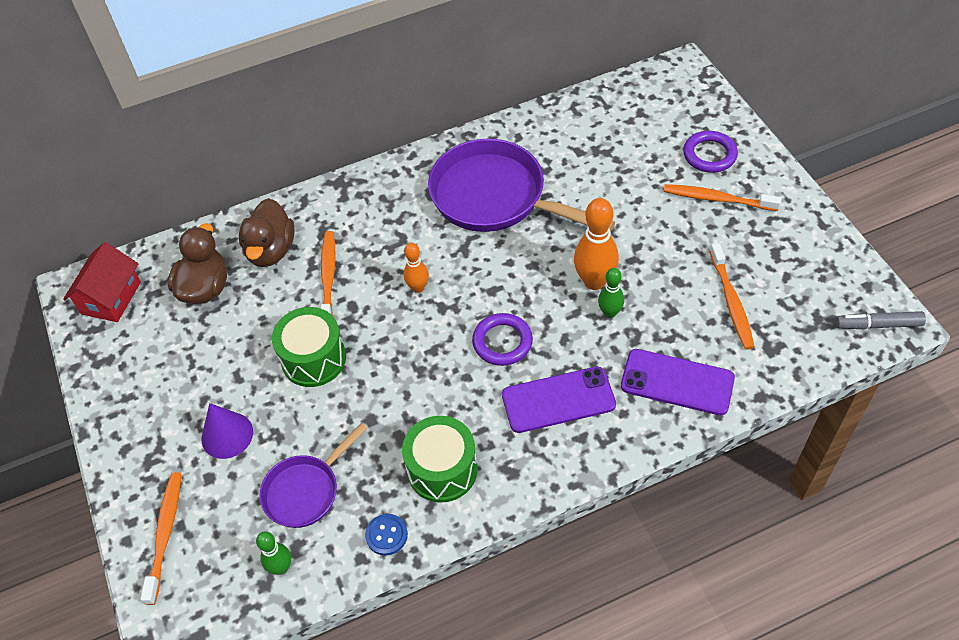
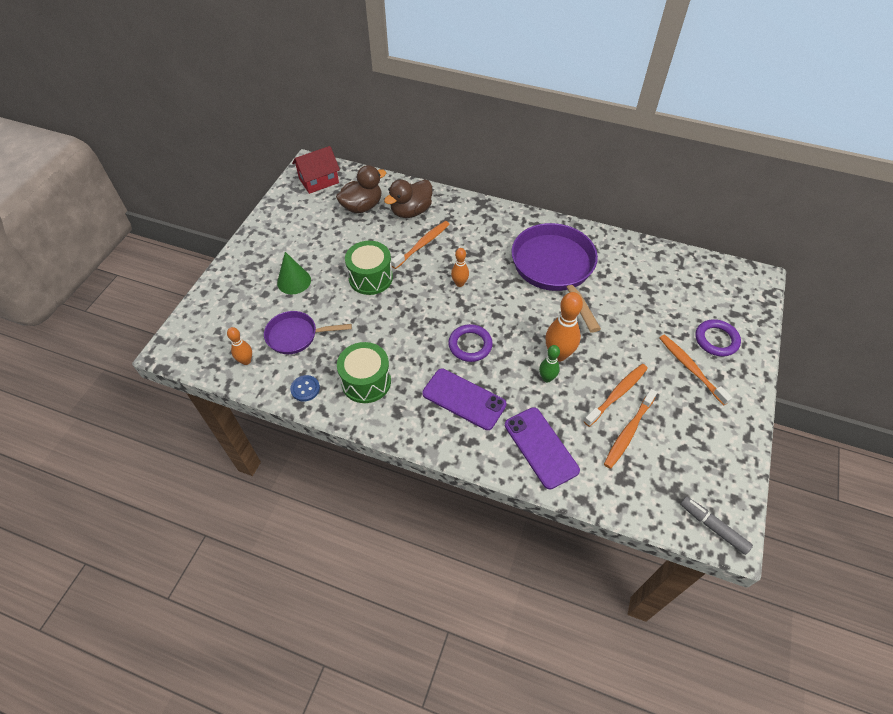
camera: 40 degrees right, 0 degrees up
orange toothbrush [141,472,182,605] -> orange toothbrush moved to [584,364,648,427]
purple cone [201,403,253,459] -> green cone [277,252,311,294]
green bowling pin [256,531,291,575] -> orange bowling pin [227,327,252,365]

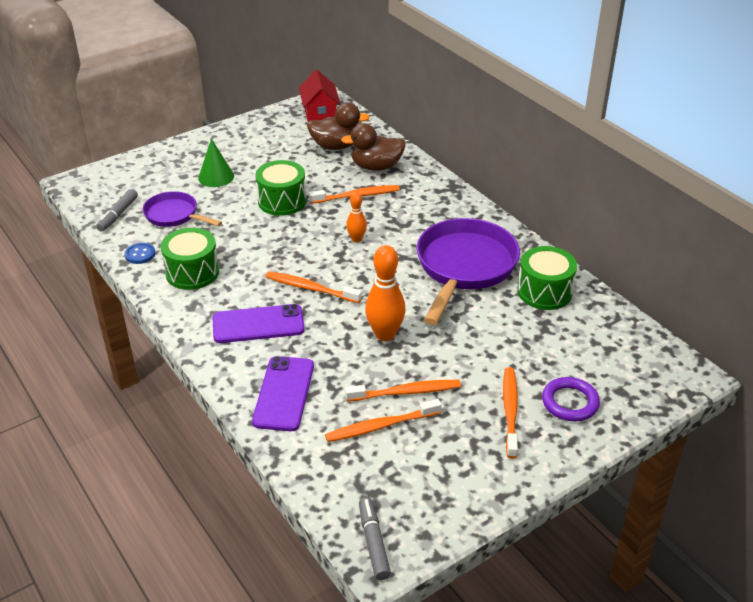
camera: 35 degrees right, 15 degrees down
orange bowling pin [227,327,252,365] -> grey marker [96,189,138,231]
red house [292,146,340,194] -> red house turned 75 degrees clockwise [299,70,340,122]
purple phone [422,369,506,430] -> purple phone turned 75 degrees counterclockwise [213,304,305,343]
purple ring [448,324,493,362] -> orange toothbrush [265,271,362,303]
green bowling pin [539,345,560,383] -> none
none -> green drum [517,246,577,310]

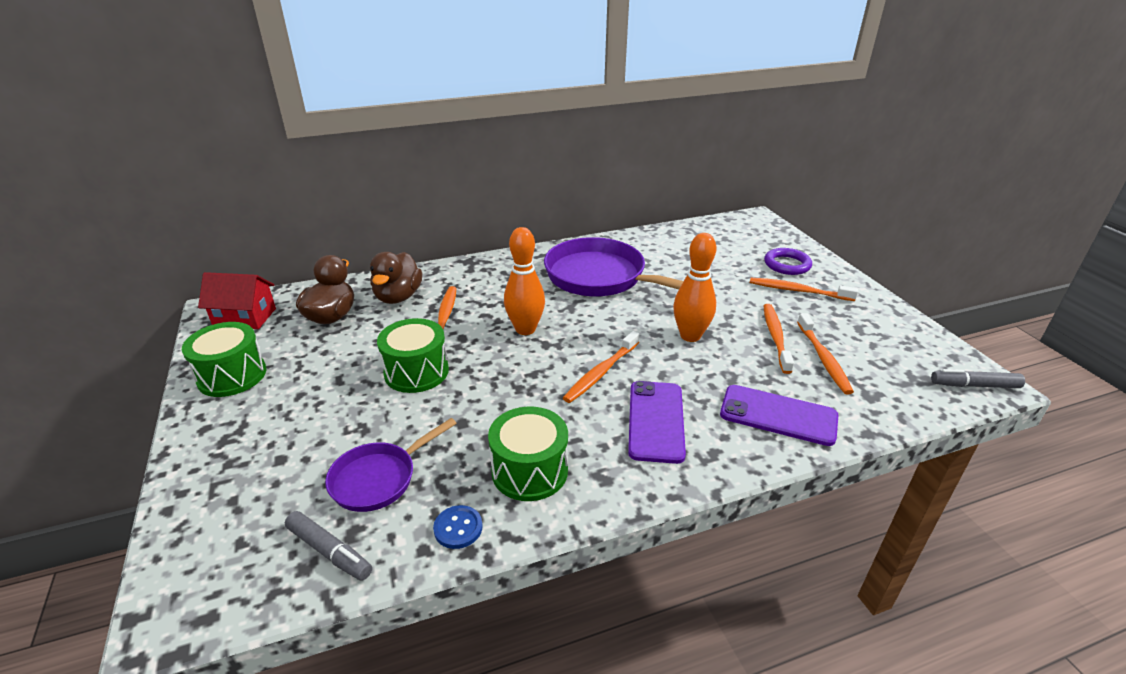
camera: 75 degrees left, 5 degrees down
green cone [198,138,234,187] -> none
orange bowling pin [346,192,367,242] -> orange bowling pin [504,227,545,335], size x1.74
green drum [517,246,577,310] -> green drum moved to [182,322,266,397]

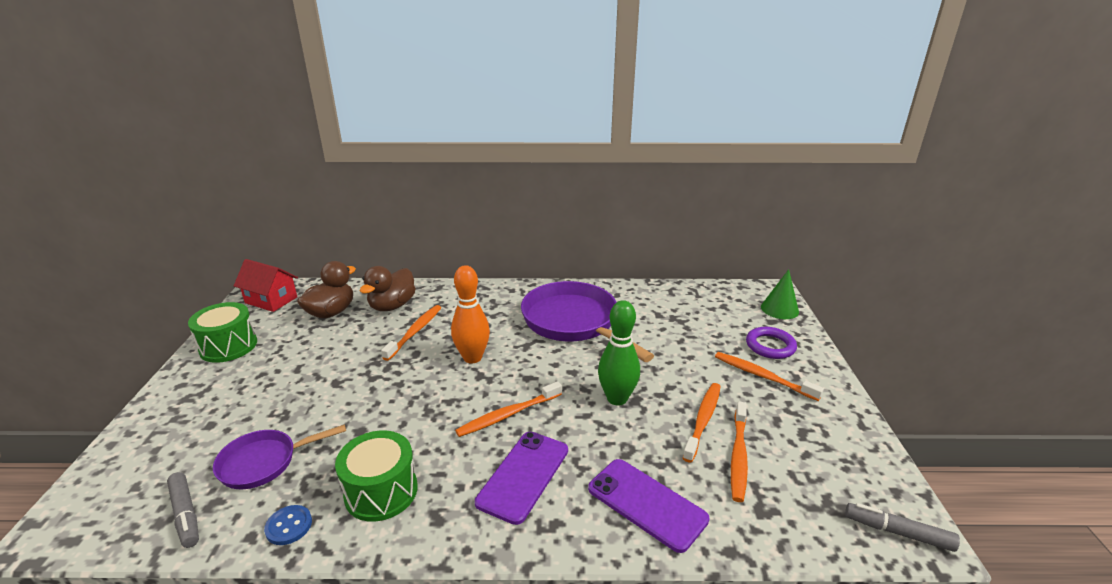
camera: 20 degrees right, 5 degrees down
green drum [377,318,449,393] -> none
orange bowling pin [673,233,716,342] -> green bowling pin [598,300,640,406]
none -> green cone [761,269,799,319]

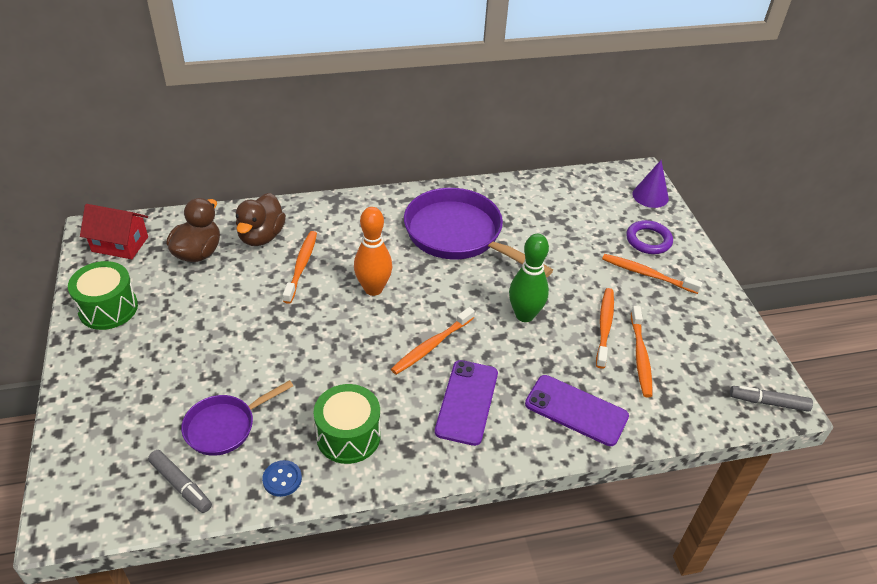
camera: 15 degrees left, 15 degrees up
green cone [761,269,799,319] -> purple cone [633,160,669,208]

